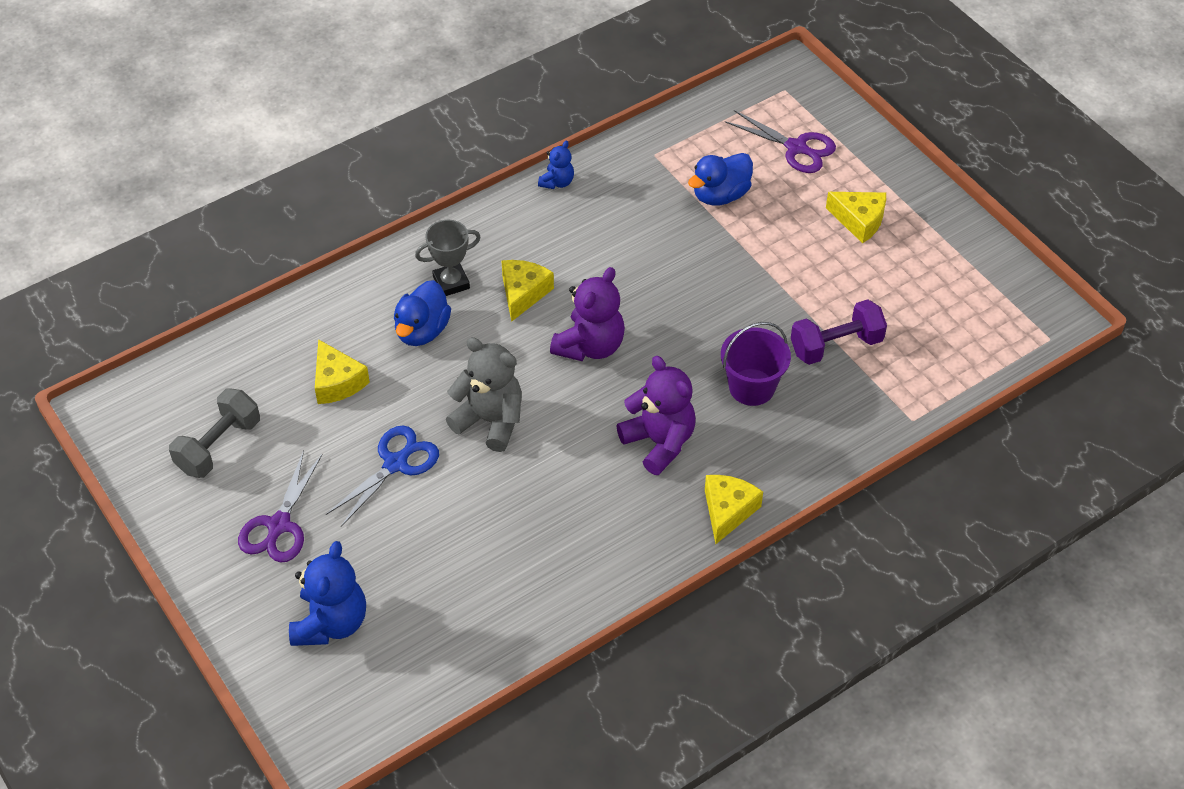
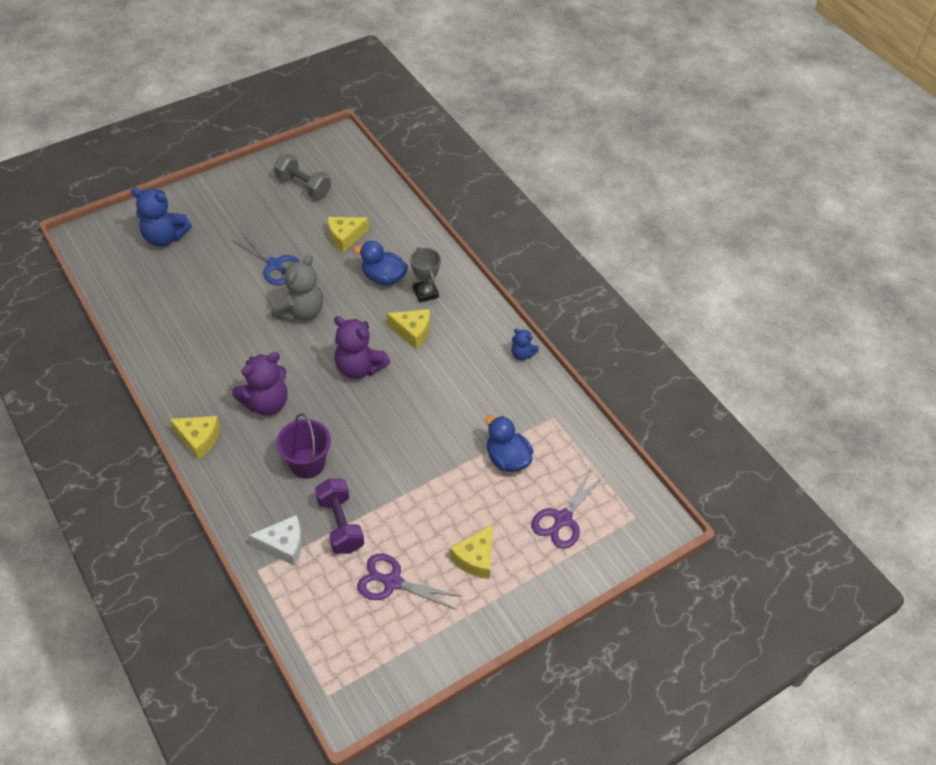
camera: 90 degrees right, 0 degrees up
purple scissors [238,450,323,562] -> purple scissors moved to [357,553,463,610]
none -> white cheese [249,515,302,566]

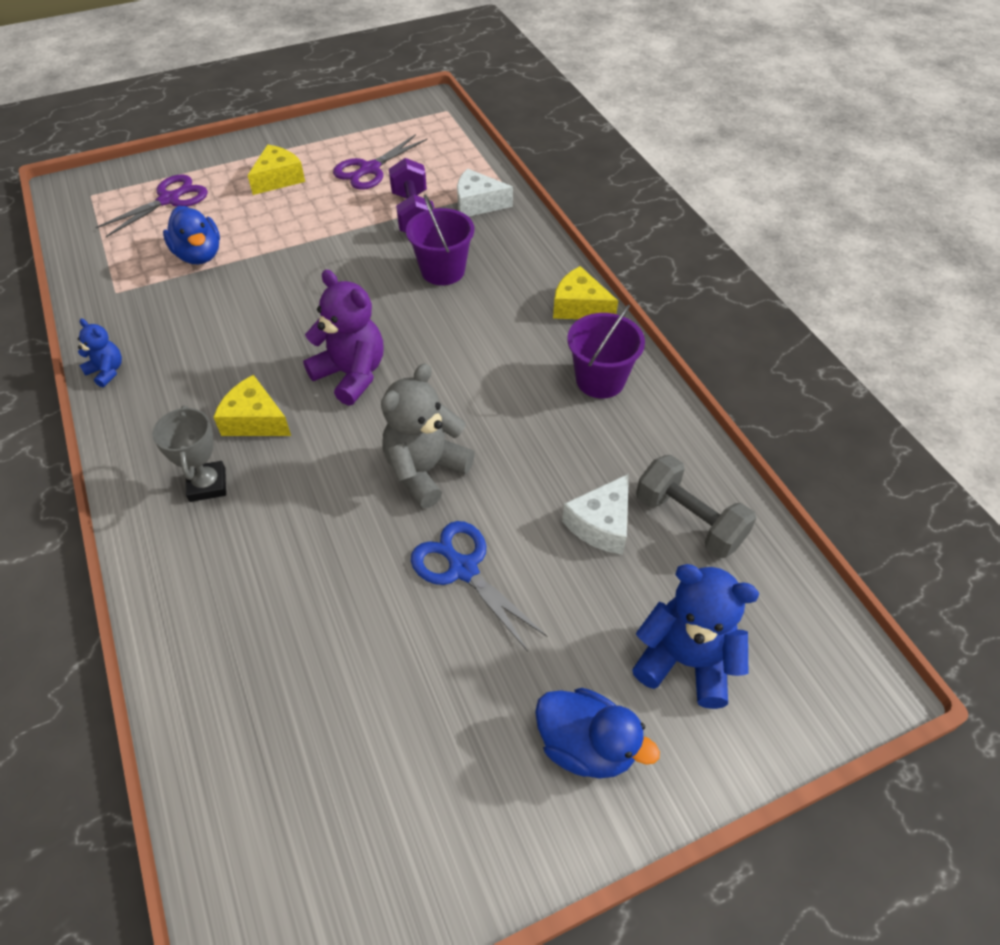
camera: 170 degrees left, 0 degrees up
purple teddy bear [232,352,287,415] -> none
grey dumbbell [274,154,331,199] -> grey dumbbell moved to [636,455,756,558]
yellow cheese [328,217,369,252] -> none
blue duck [353,241,408,285] -> blue duck moved to [535,688,660,779]
purple scissors [357,553,463,610] -> purple scissors turned 105 degrees clockwise [333,134,427,190]
none -> white cheese [562,474,629,555]
none -> purple bucket [567,305,645,398]

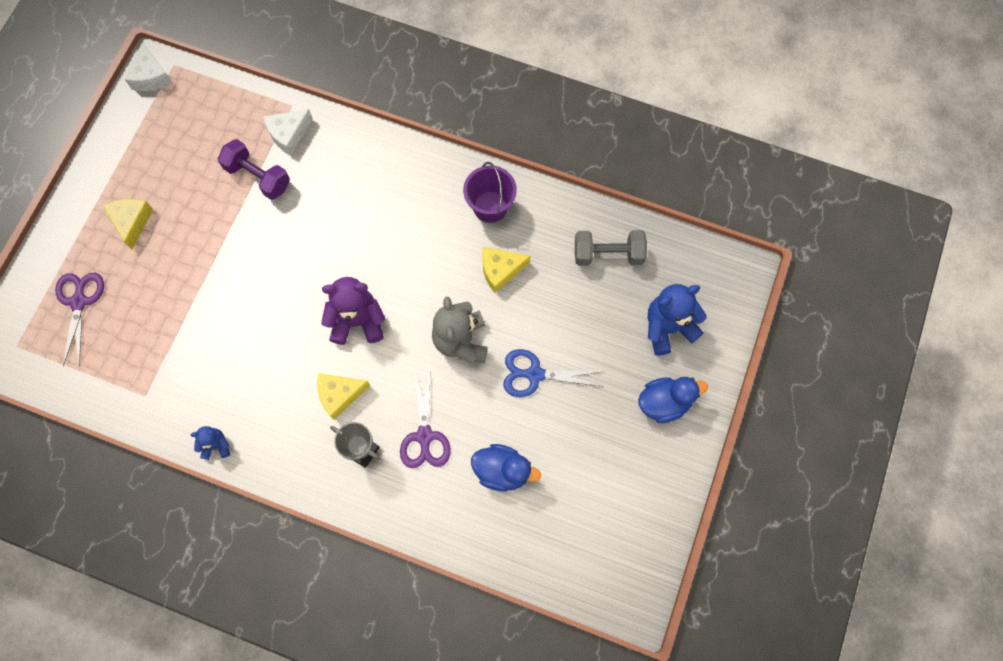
camera: 45 degrees left, 20 degrees up
blue duck [163,206,220,264] -> blue duck moved to [471,444,541,491]
purple scissors [333,134,427,190] -> purple scissors moved to [400,371,451,468]
purple bucket [406,195,474,285] -> none
yellow cheese [553,266,618,319] -> yellow cheese moved to [482,247,530,293]
white cheese [562,474,629,555] -> white cheese moved to [125,42,172,91]

